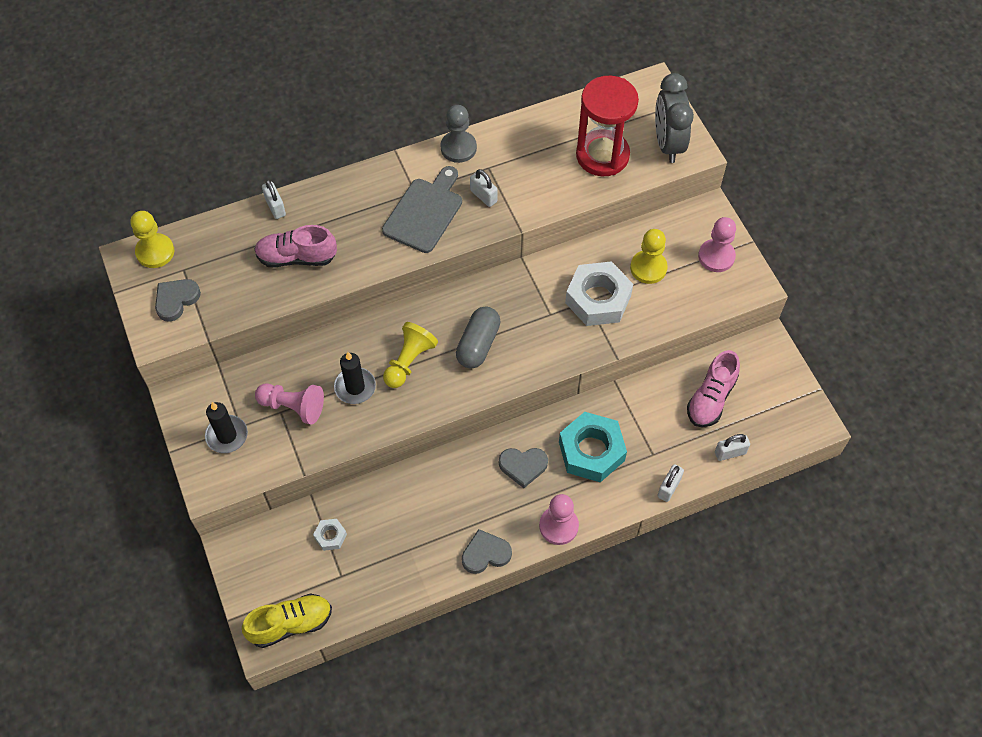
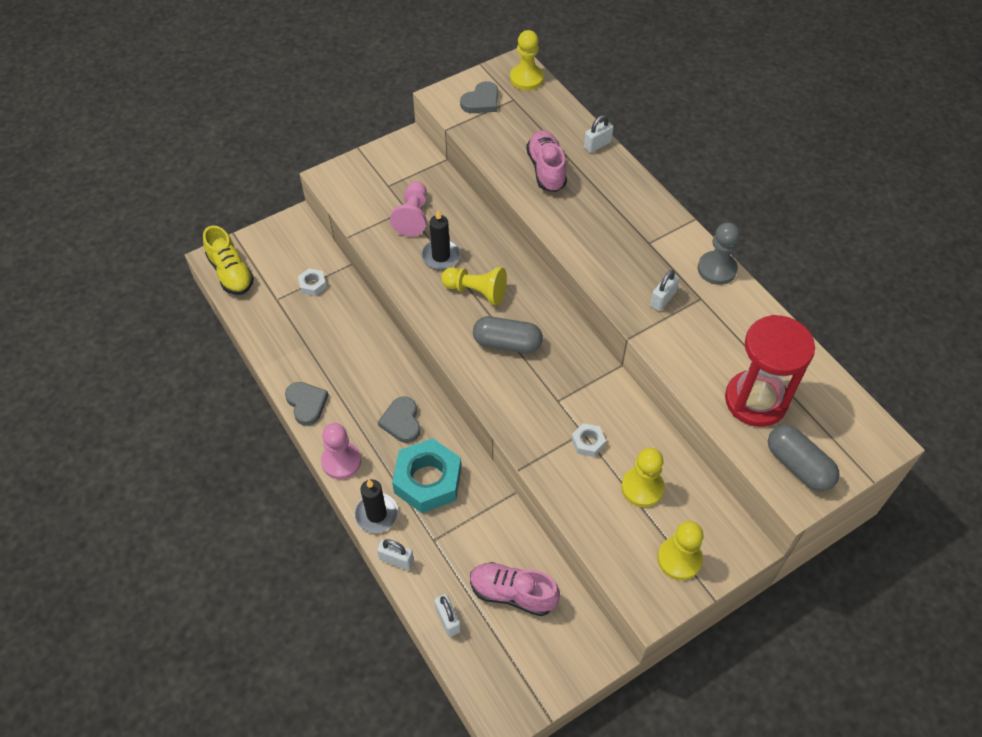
camera: 80 degrees right, 5 degrees down
grey heart [155,279,201,322] -> grey heart turned 105 degrees clockwise [460,81,498,113]
black candle [205,402,248,453] -> black candle moved to [354,479,398,533]
grey cutting board [382,166,462,253] -> none
white nut [565,261,633,326] -> white nut [571,423,606,457], size x0.46
grey clock [655,73,694,163] -> grey capsule [768,425,840,492]
pink pawn [698,217,736,272] -> yellow pawn [657,521,704,580]

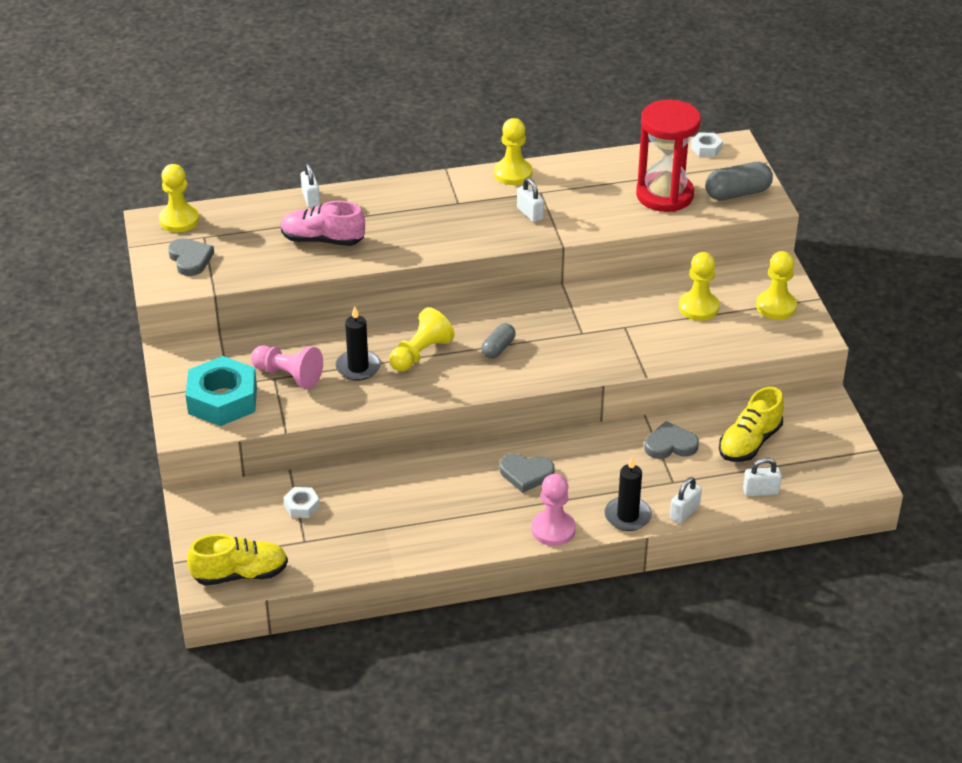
camera: 70 degrees left, 15 degrees down
grey heart [285,382,329,426] -> grey heart moved to [645,421,699,459]
turquoise nut [392,438,461,513] -> turquoise nut moved to [186,356,257,426]
pink shoe [470,562,560,616] -> yellow shoe [719,387,784,462]
grey capsule [473,316,543,353] -> grey capsule [481,323,515,359], size x0.63
white nut [571,423,606,457] -> white nut moved to [691,132,723,157]
grey pawn [698,222,740,285] -> yellow pawn [494,118,533,185]

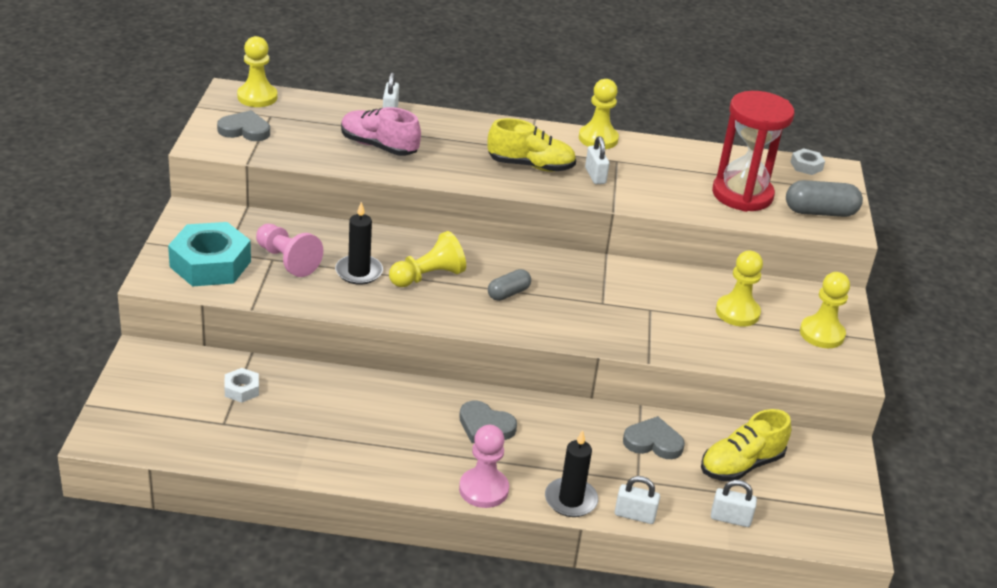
camera: 15 degrees right, 5 degrees down
grey heart [168,238,214,276] -> grey heart turned 75 degrees counterclockwise [217,110,270,141]
yellow shoe [187,534,288,586] -> yellow shoe moved to [488,118,576,172]
white padlock [670,477,702,524] -> white padlock turned 45 degrees clockwise [615,476,660,524]

